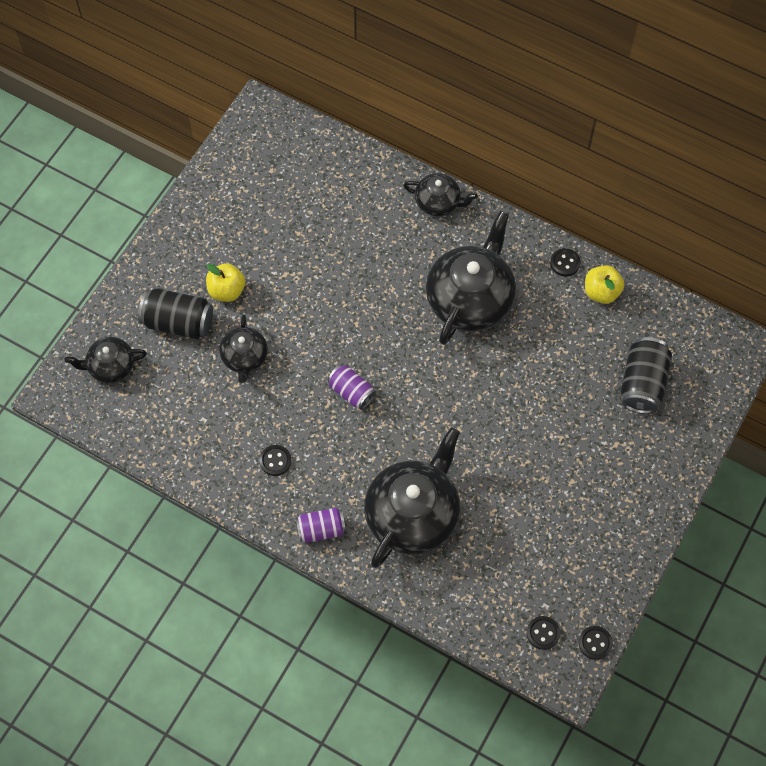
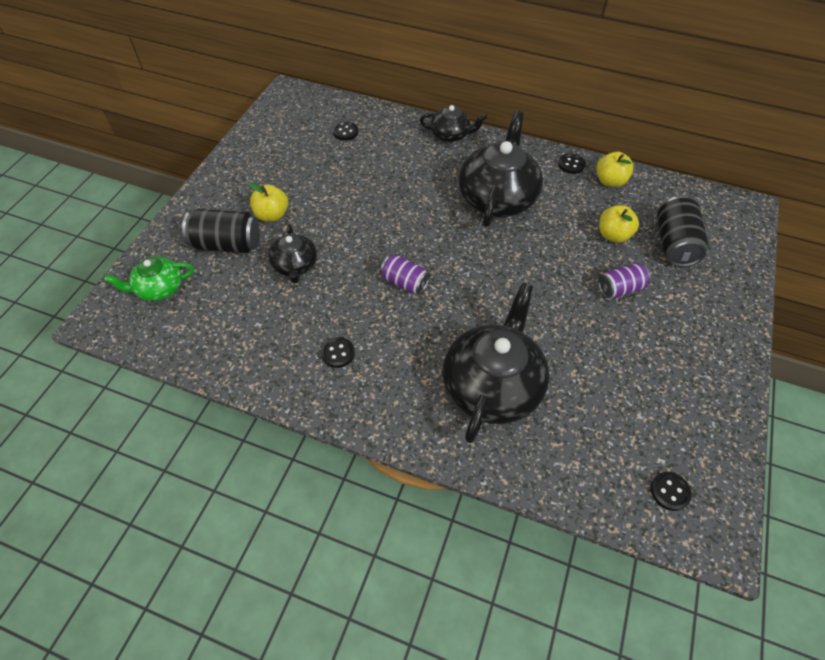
camera: 10 degrees left, 10 degrees down
black teapot [64,337,147,383] -> green teapot [104,257,194,301]
purple can [296,508,346,543] -> purple can moved to [598,262,651,298]
black button [579,626,613,660] -> black button moved to [333,122,358,141]
none -> yellow apple [599,205,639,243]

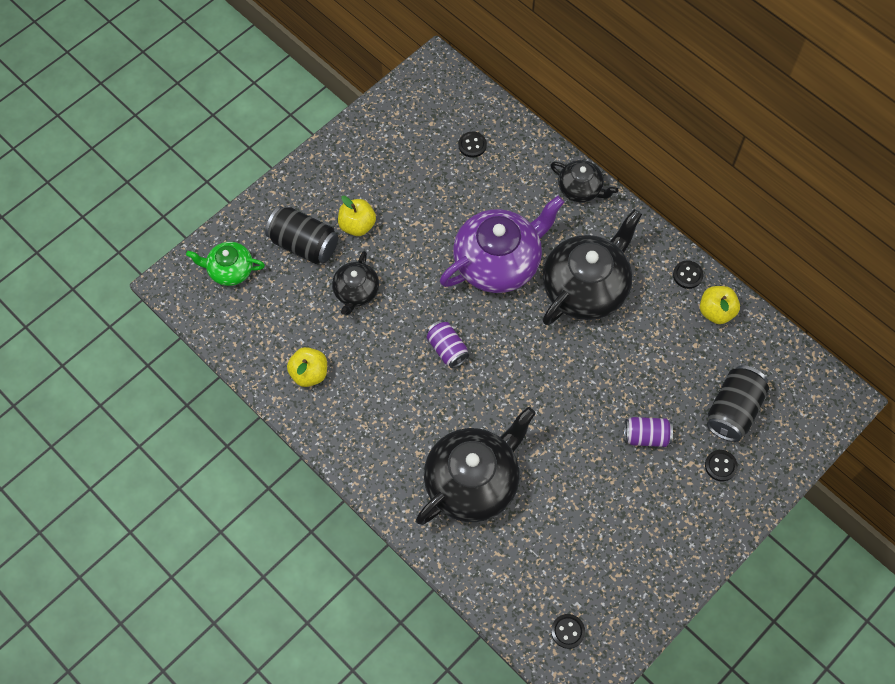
camera: 25 degrees right, 10 degrees up
black button [321,337,355,368] -> black button moved to [705,450,738,481]
yellow apple [599,205,639,243] -> yellow apple moved to [287,347,327,387]
none -> purple teapot [440,196,565,293]

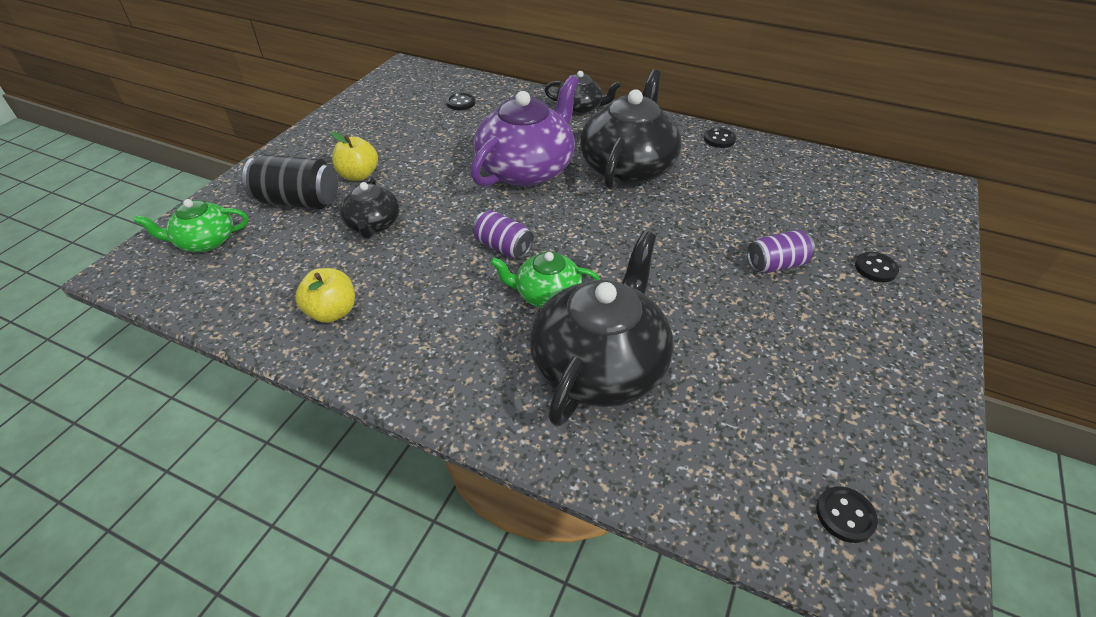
camera: 20 degrees left, 20 degrees down
yellow apple [700,286,740,324] -> none
black can [707,365,769,442] -> none
none -> green teapot [490,252,600,308]

